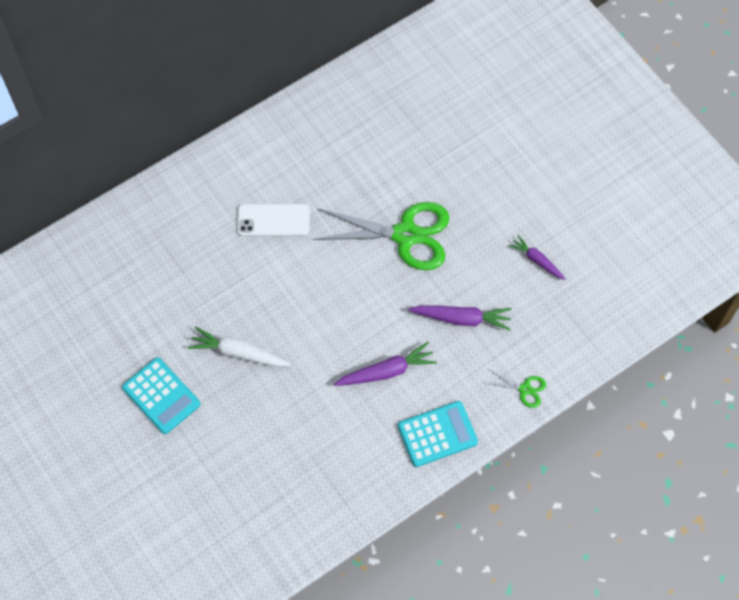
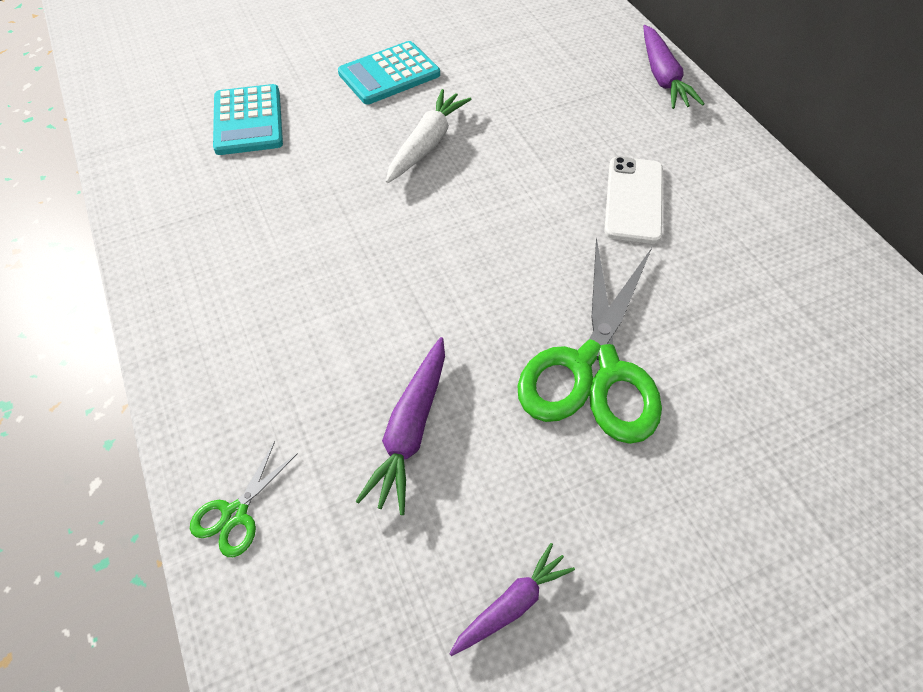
camera: 100 degrees right, 10 degrees down
purple carrot [334,342,437,386] -> purple carrot moved to [643,25,705,109]
turquoise calculator [398,401,478,467] -> turquoise calculator moved to [213,84,283,155]

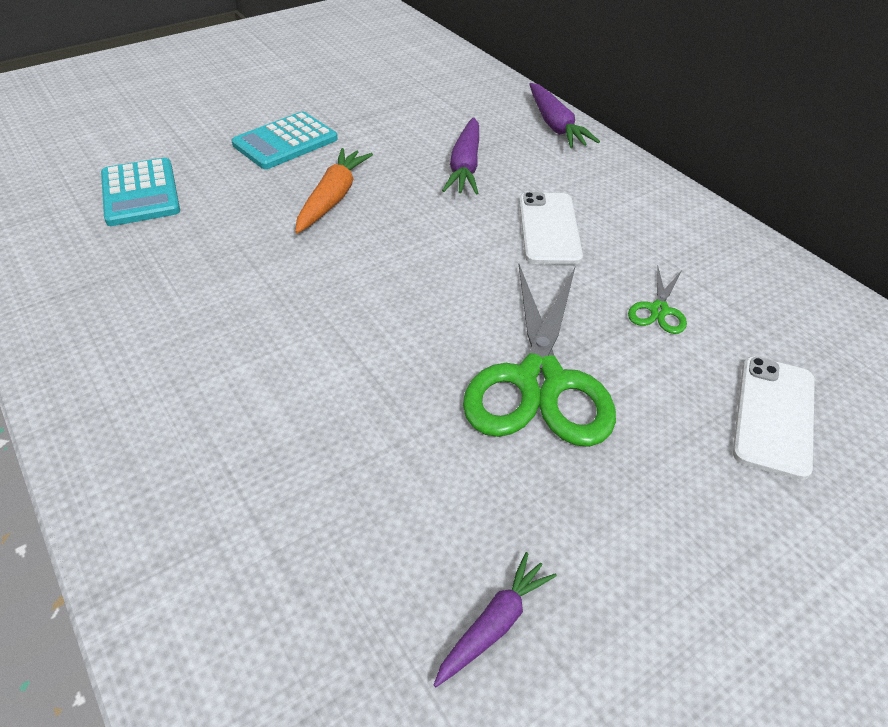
camera: 10 degrees left, 10 degrees down
green scissors [190,441,298,557] -> green scissors moved to [628,267,687,334]
purple carrot [356,337,445,515] -> purple carrot moved to [442,117,479,194]
white carrot [386,89,472,183] -> orange carrot [295,148,373,234]
none -> white phone [733,356,815,480]

